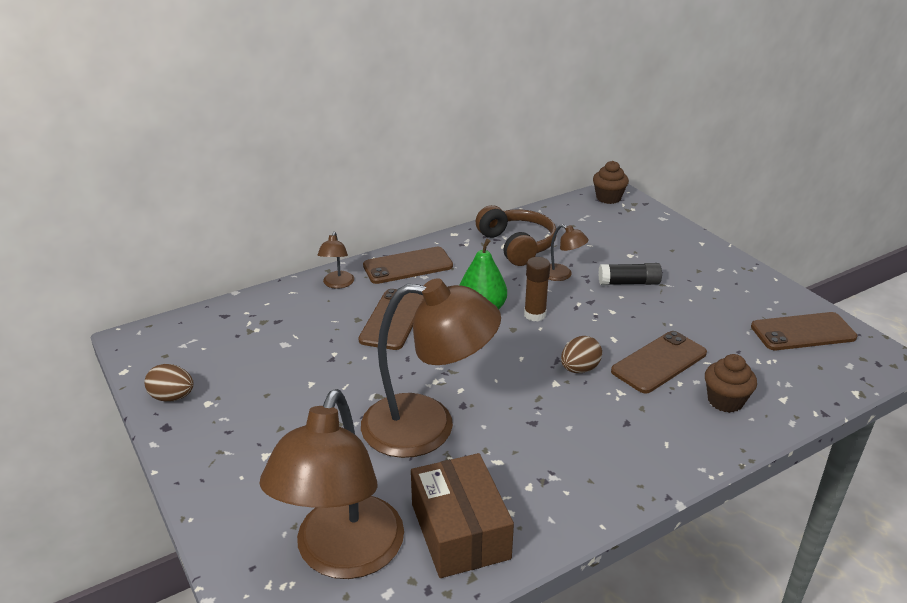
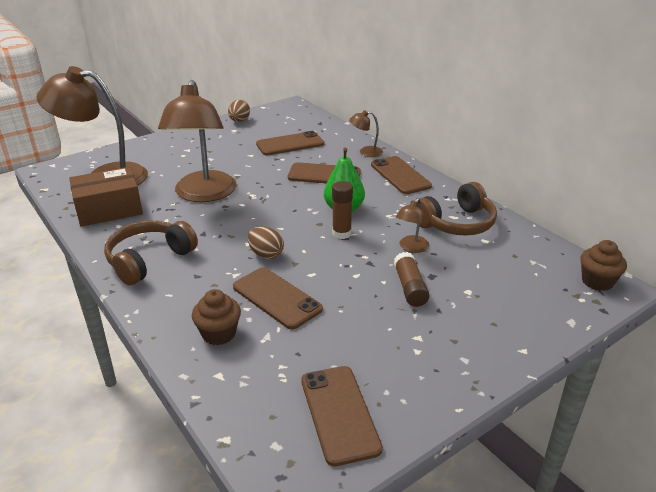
camera: 85 degrees right, 0 degrees up
black glue stick [598,263,662,285] -> brown glue stick [394,252,429,307]
none -> brown headphones [104,221,198,285]
none -> brown phone [256,131,324,155]

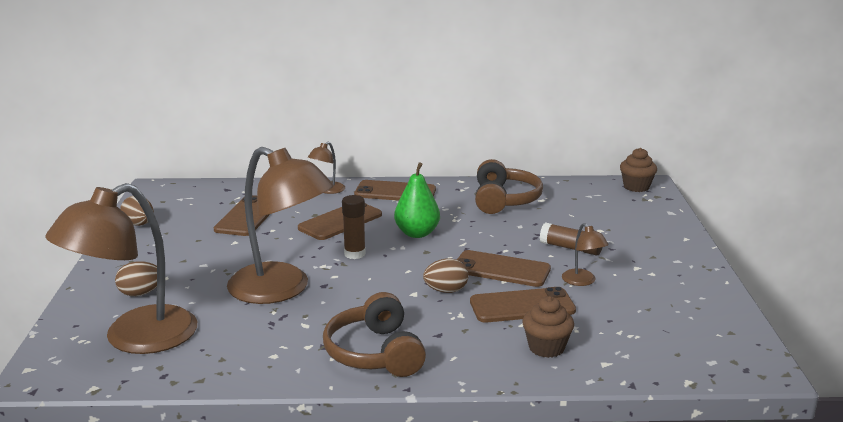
camera: 55 degrees left, 10 degrees down
brown box [69,167,143,227] -> none
brown phone [301,366,383,467] -> brown phone moved to [457,250,551,287]
brown glue stick [332,181,353,239] -> brown glue stick moved to [342,195,366,259]
brown lamp [396,198,429,253] -> brown lamp moved to [562,223,608,286]
none -> brown egg [115,261,157,296]

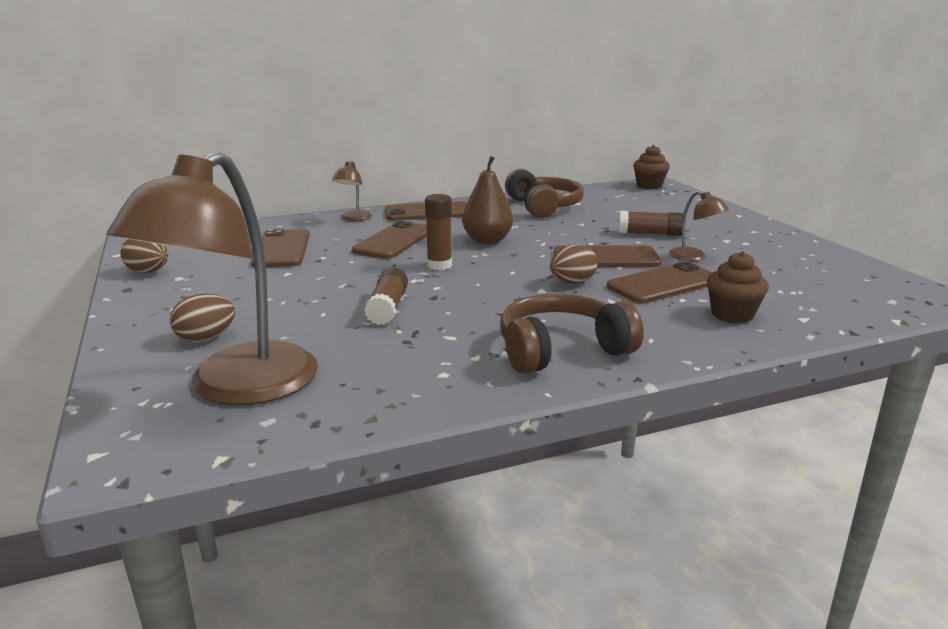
camera: 20 degrees left, 0 degrees up
brown lamp [227,147,334,304] -> brown glue stick [364,267,408,325]
brown headphones [323,292,426,377] -> brown headphones turned 105 degrees clockwise [500,294,644,374]
green pear [394,162,440,238] -> brown pear [462,156,513,244]

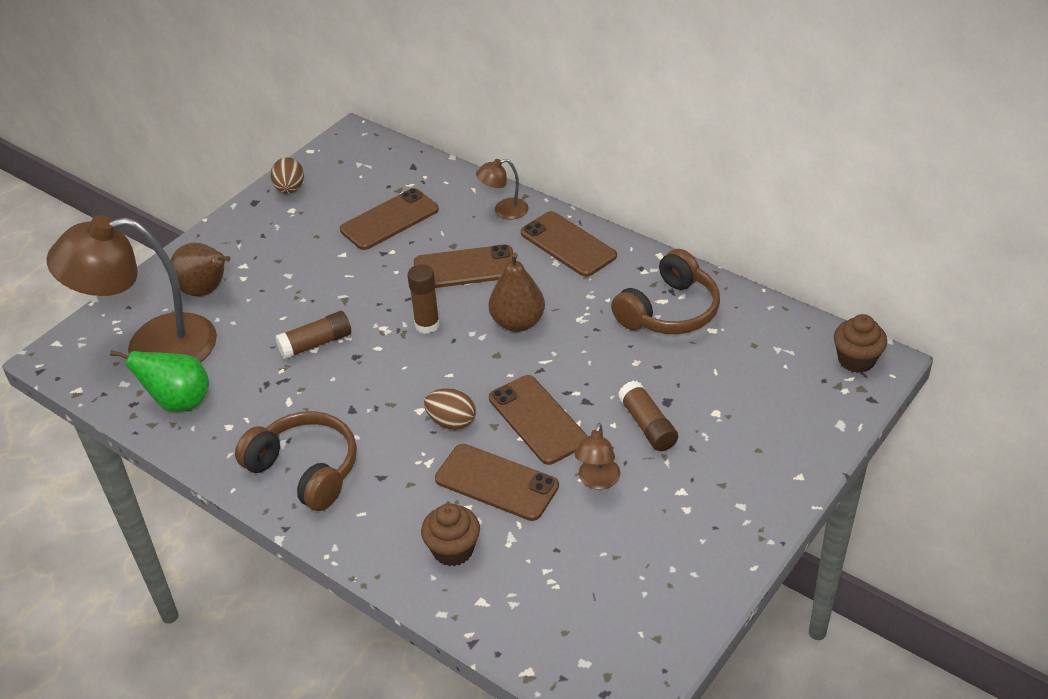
camera: 60 degrees right, 20 degrees up
brown egg [170,294,235,342] -> brown pear [170,243,231,296]
none -> green pear [110,350,209,412]

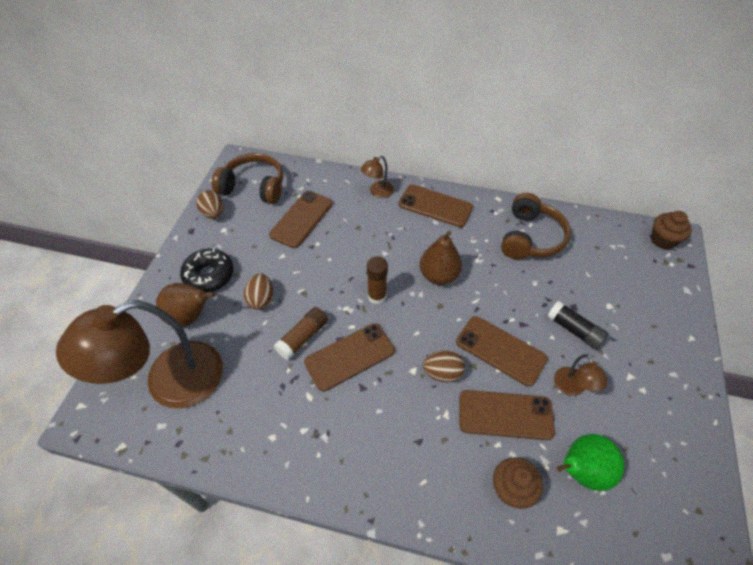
camera: 25 degrees left, 10 degrees up
green pear [110,350,209,412] -> green pear moved to [557,434,625,491]
brown headphones [235,411,357,511] -> brown headphones moved to [212,153,283,204]
brown phone [414,244,513,288] -> brown phone moved to [304,323,395,392]
brown glue stick [618,381,678,451] -> black glue stick [547,301,609,350]
none -> black donut [180,248,234,293]
none -> brown egg [244,274,273,310]

